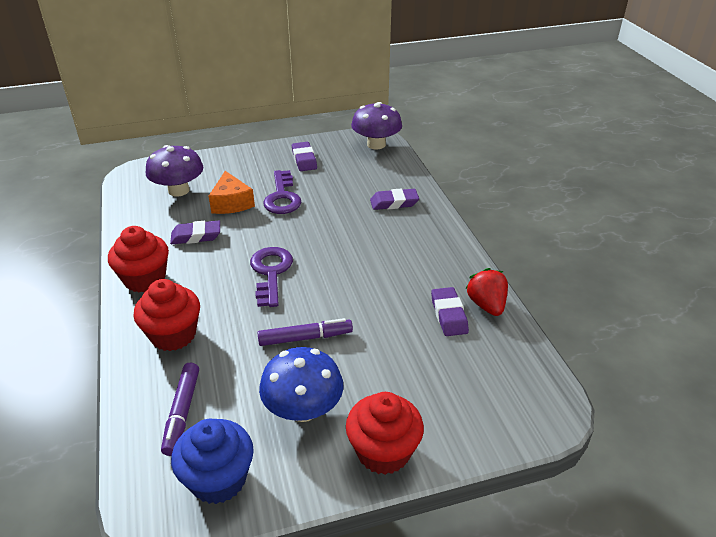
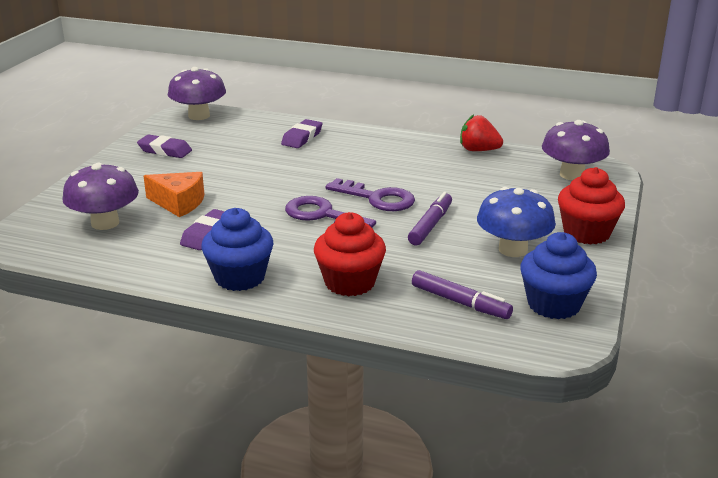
camera: 55 degrees left, 10 degrees down
red cupcake [108,226,169,293] -> blue cupcake [201,208,273,291]
purple key [263,170,301,214] -> purple key moved to [325,178,415,211]
purple eraser [431,287,469,336] -> none
none -> purple mushroom [542,120,610,180]

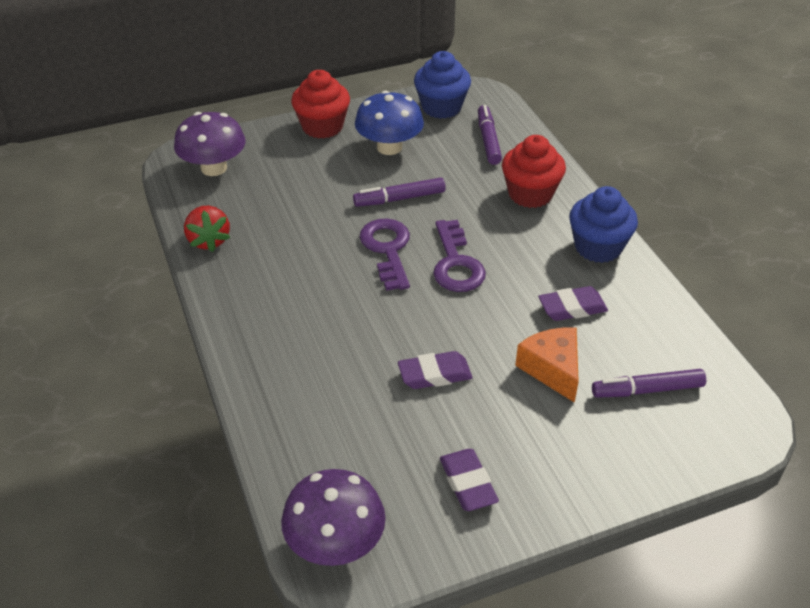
camera: 130 degrees left, 15 degrees up
purple mushroom [62,163,139,230] -> purple marker [592,369,706,398]
purple eraser [281,119,322,148] -> purple eraser moved to [398,351,472,389]

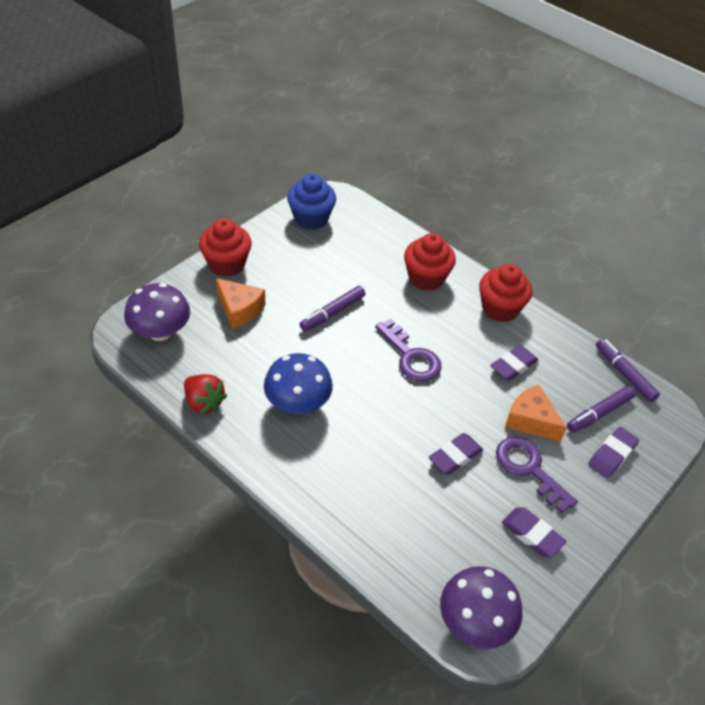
camera: 30 degrees left, 5 degrees up
blue mushroom [355,90,424,155] -> blue mushroom moved to [264,353,333,414]
purple key [360,219,410,291] -> purple key moved to [496,436,578,513]
purple marker [478,105,502,165] -> purple marker moved to [596,338,660,402]
blue cupcake [569,186,638,263] -> red cupcake [479,264,533,322]
none -> orange cheese [216,278,265,329]
none -> purple eraser [588,427,639,478]

